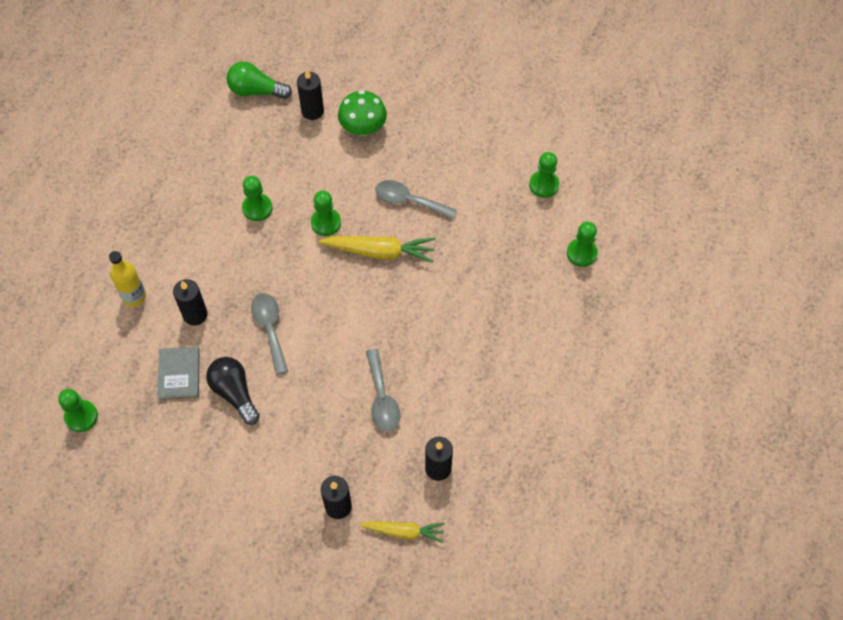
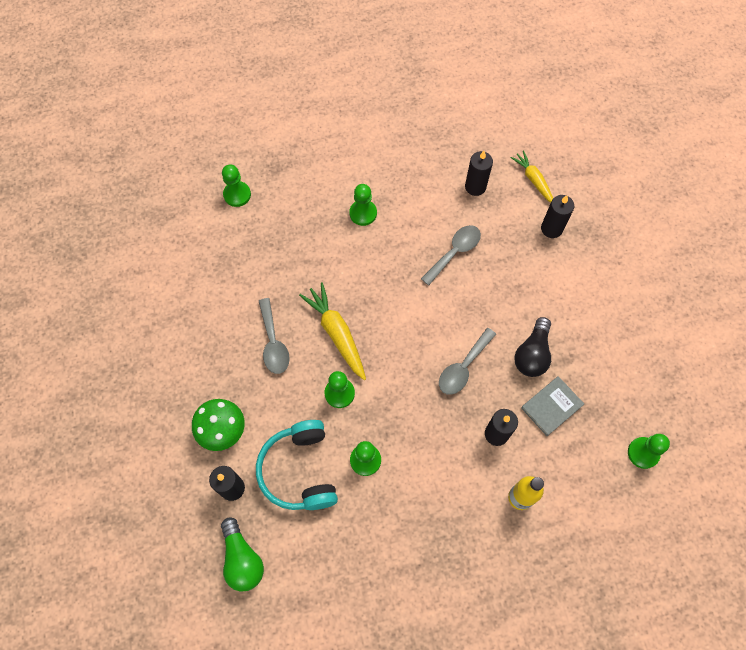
camera: 125 degrees left, 5 degrees up
green pawn [529,152,559,198] -> green pawn moved to [349,184,377,226]
none -> turquoise headphones [256,420,338,510]

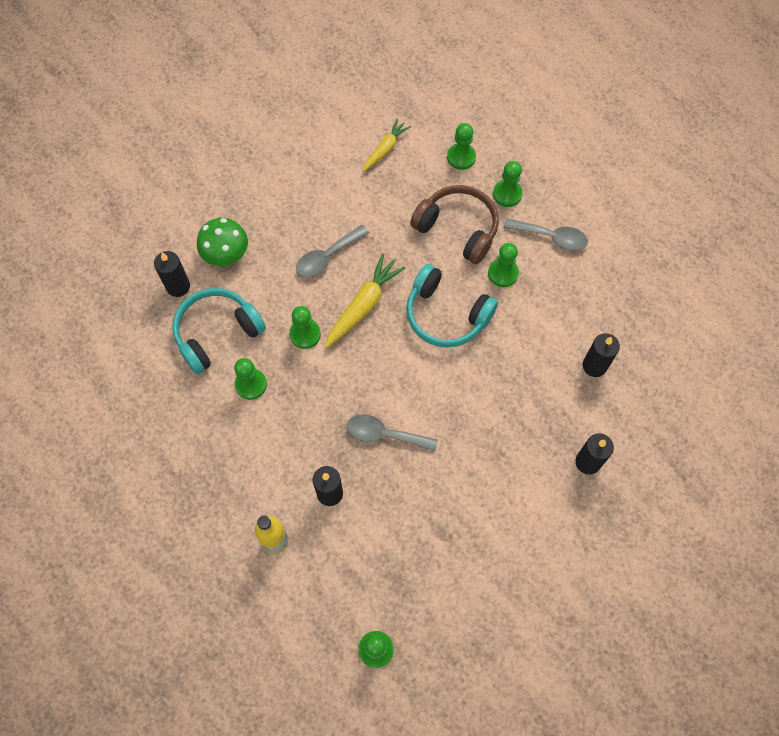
camera: 65 degrees right, 0 degrees up
green light bulb [221,517,264,592] -> none
grey spoon [421,225,481,285] -> grey spoon moved to [504,218,588,251]
yellow carrot [510,150,553,203] -> yellow carrot moved to [362,118,411,172]
black light bulb [514,317,551,377] -> none
grey book [521,376,584,436] -> none
none -> turquoise headphones [406,264,498,348]
none -> brown headphones [410,185,499,264]
none -> green pawn [493,161,523,207]

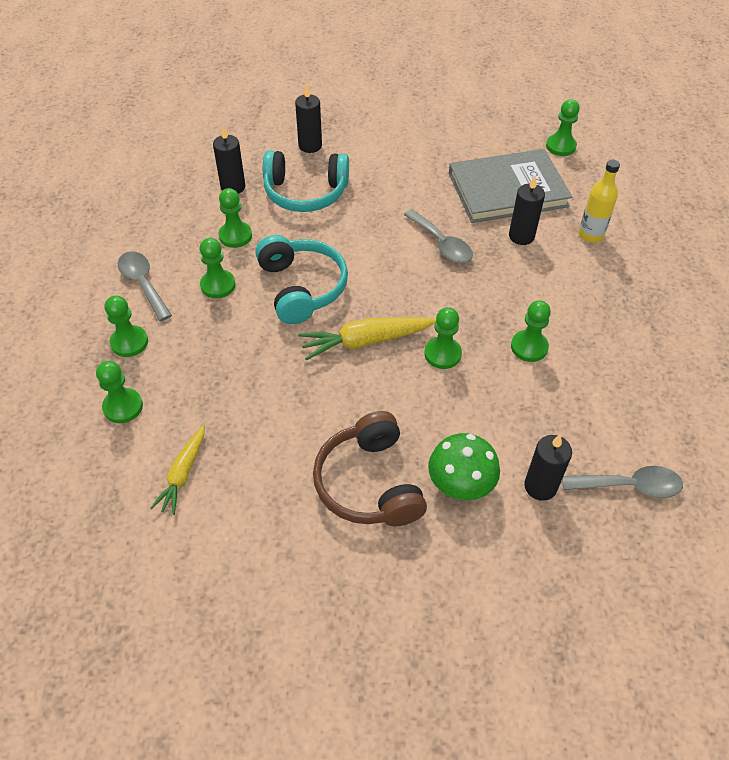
camera: 140 degrees left, 15 degrees down
turquoise headphones [172,288,266,374] -> turquoise headphones moved to [263,151,349,212]
grey spoon [296,225,369,277] -> grey spoon moved to [562,466,683,498]
yellow carrot [362,118,411,172] -> yellow carrot turned 60 degrees counterclockwise [151,425,204,515]
brown headphones [410,185,499,264] -> brown headphones moved to [313,411,427,526]
none -> green pawn [219,188,252,248]
none -> grey book [449,149,572,223]

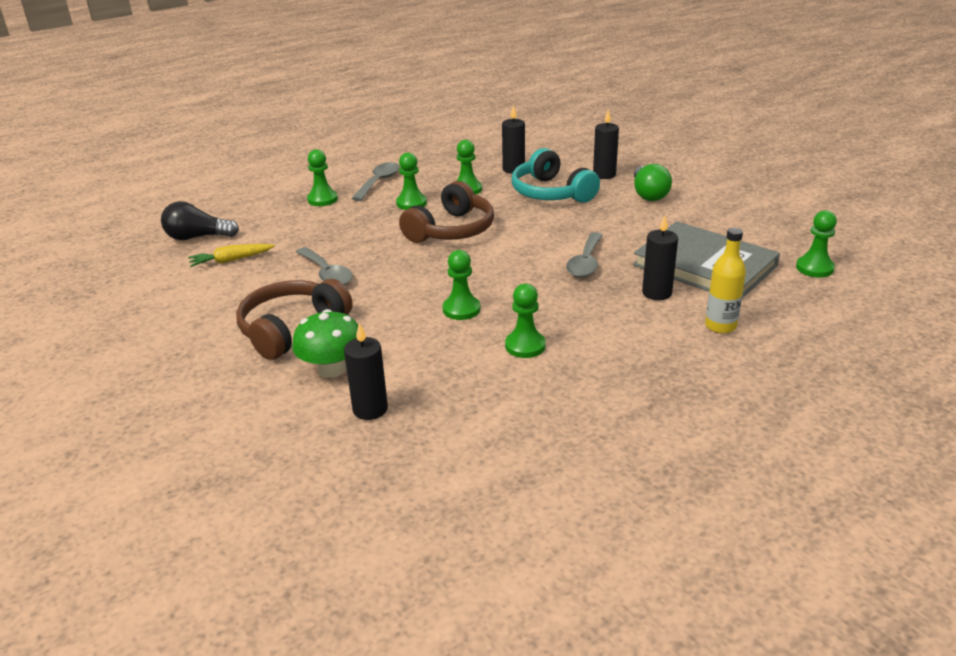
camera: 55 degrees right, 20 degrees down
green pawn [96,361,143,423] -> none
turquoise headphones [256,235,348,324] -> brown headphones [399,181,494,243]
yellow carrot [298,317,436,361] -> none
grey spoon [562,466,683,498] -> grey spoon moved to [296,247,353,285]
none -> black light bulb [161,201,239,240]
none -> green light bulb [634,164,672,201]

